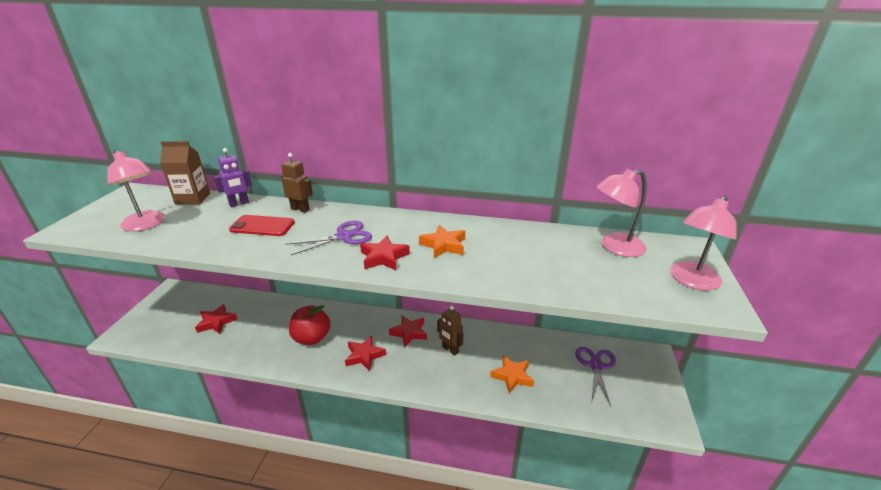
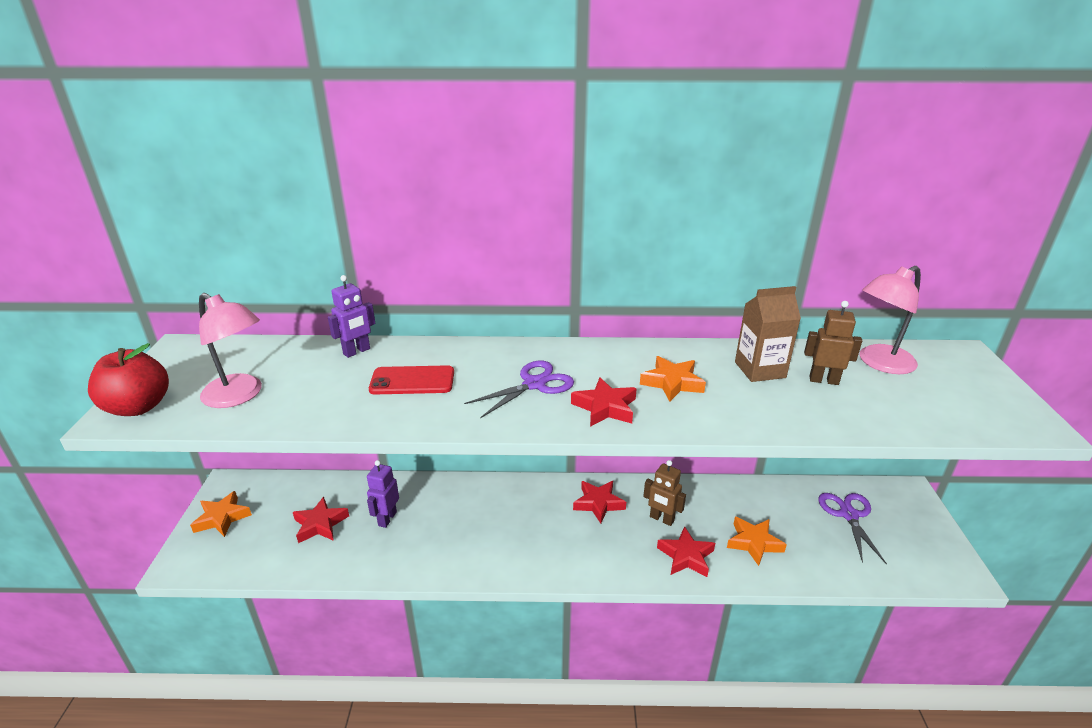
camera: 10 degrees left, 0 degrees up
brown carton [160,141,210,205] -> brown carton moved to [735,286,801,382]
brown robot [281,153,313,213] -> brown robot moved to [804,301,862,385]
red apple [289,305,331,345] -> red apple moved to [88,343,169,416]
red star [345,335,386,371] -> red star moved to [657,526,715,577]
pink lamp [670,195,737,290] -> none
none -> orange star [190,491,252,537]
none -> purple robot [367,460,399,528]

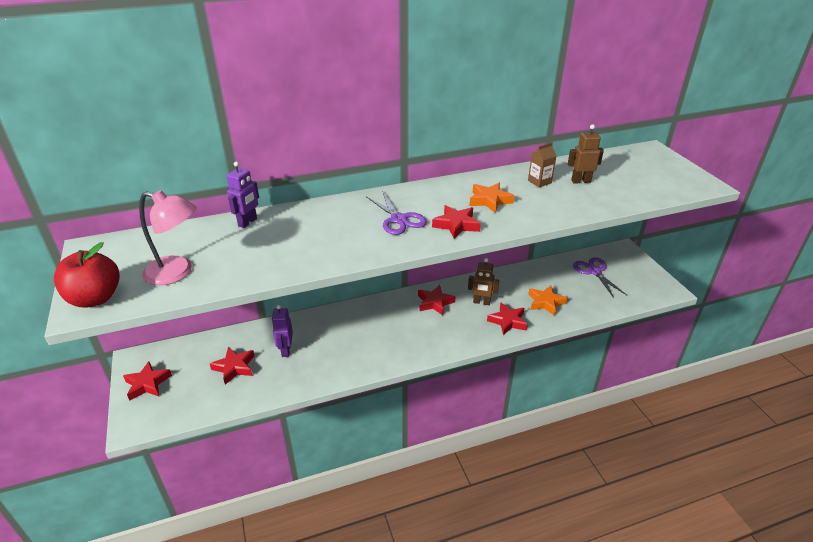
camera: 20 degrees left, 5 degrees up
orange star [190,491,252,537] -> red star [123,361,172,401]
red phone [369,365,454,394] -> none
purple scissors [464,360,574,418] -> purple scissors turned 120 degrees clockwise [366,191,427,235]
brown carton [735,286,801,382] -> brown carton [528,143,556,188], size x0.65
pink lamp [860,266,921,374] -> none

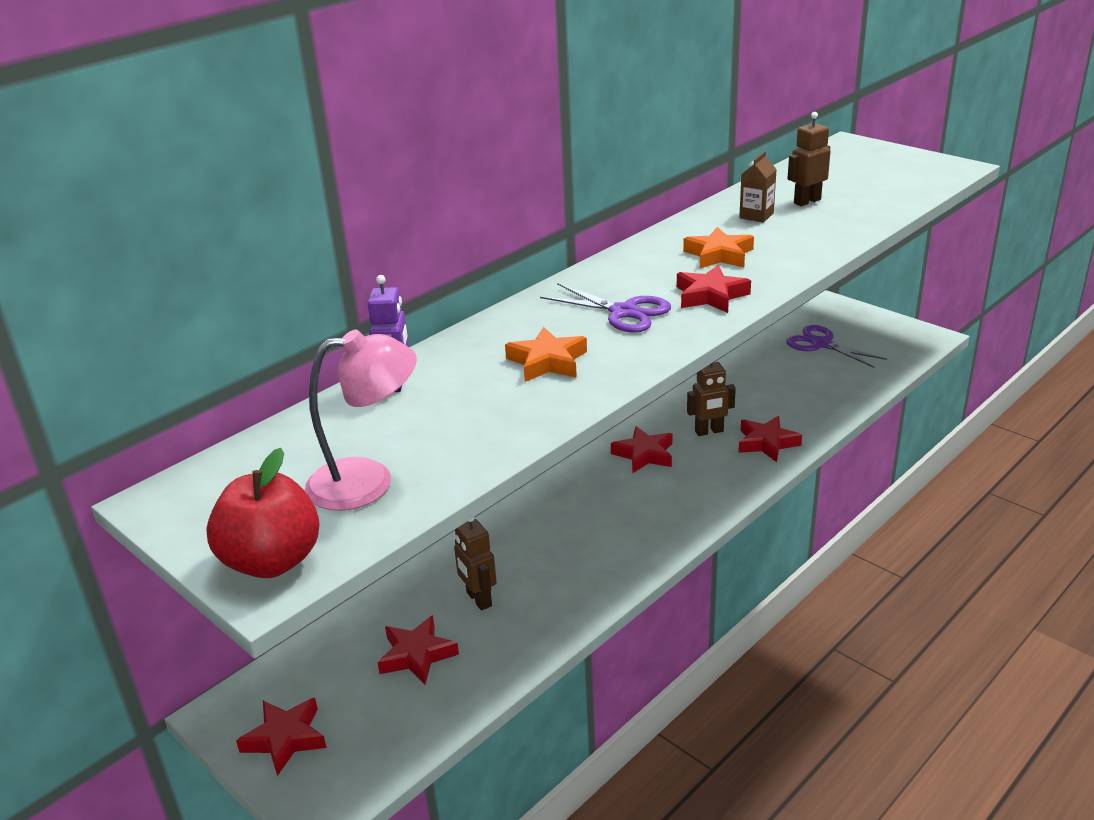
camera: 25 degrees left, 5 degrees down
purple robot [272,305,293,357] -> brown robot [454,517,497,611]
orange star [528,285,568,316] -> orange star moved to [505,327,587,382]

